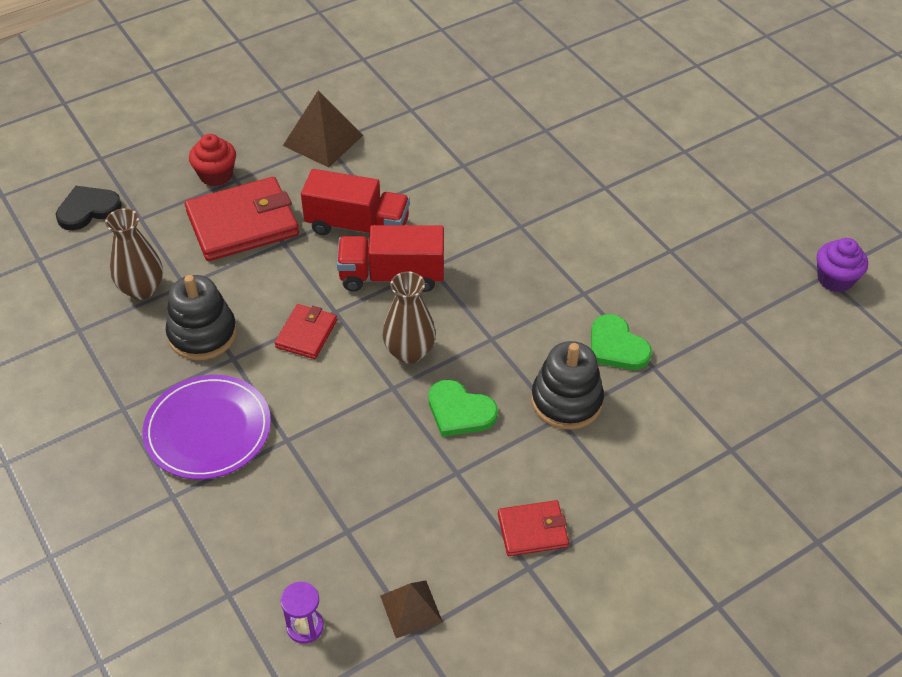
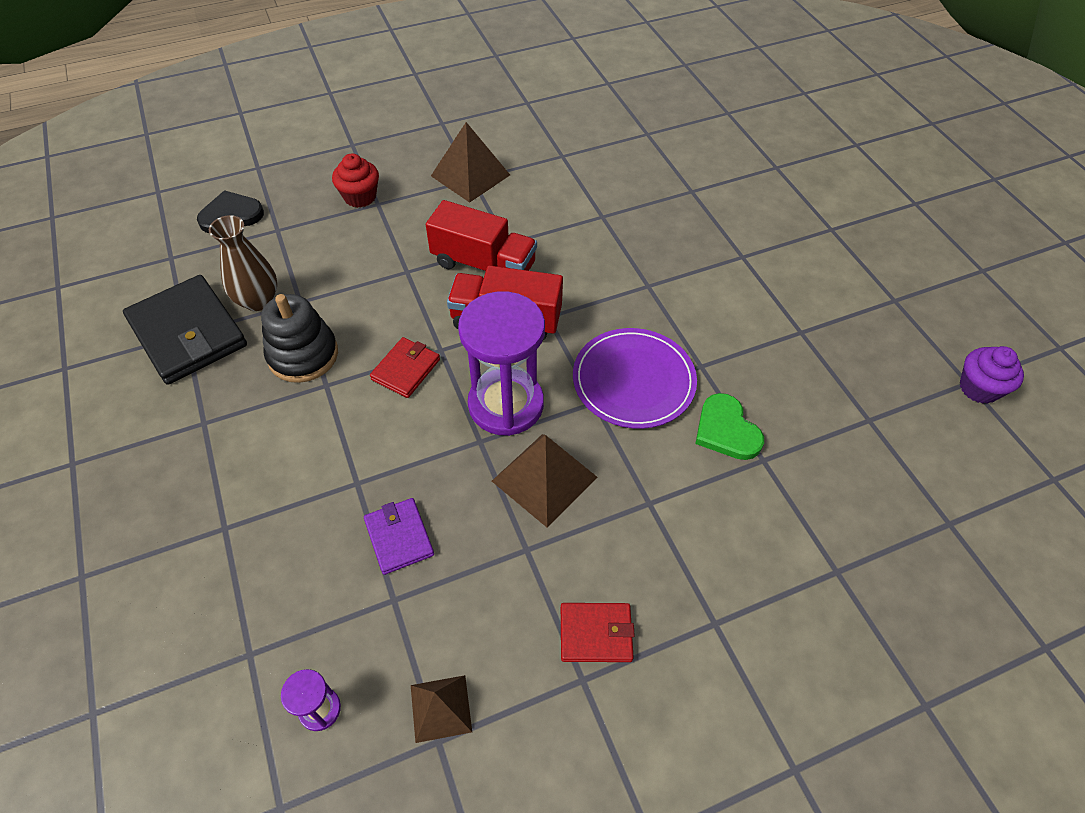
camera: 10 degrees right, 5 degrees up
purple plate [143,375,271,479] -> purple plate moved to [573,328,697,429]
red wallet [185,177,299,261] -> none
brown vase [383,272,436,364] -> purple hourglass [458,291,545,436]
green heart [428,380,498,437] -> brown pyramid [492,434,598,528]
black stacking toy [531,341,604,430] -> none
none -> black wallet [123,275,247,385]
none -> purple wallet [364,498,434,575]

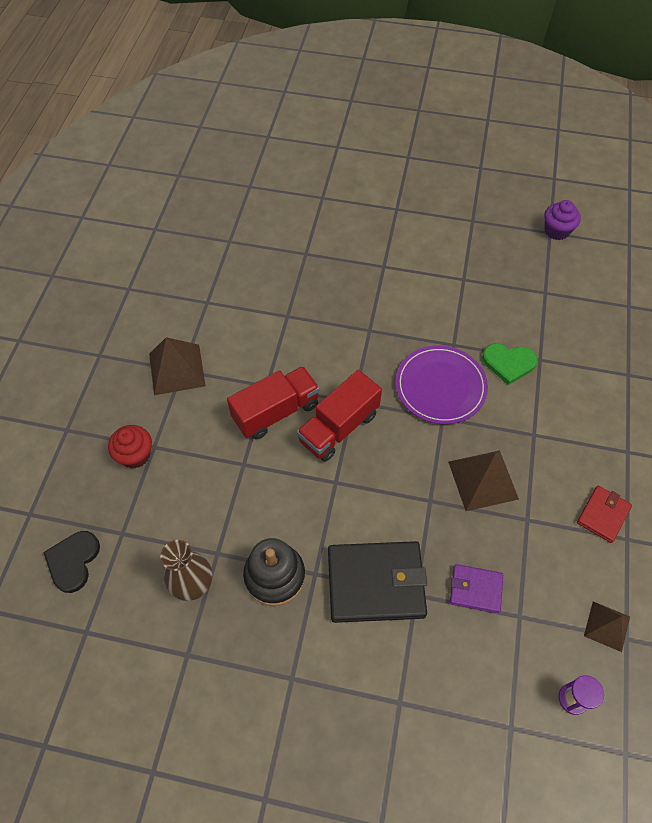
camera: 55 degrees left, 5 degrees up
black wallet [123,275,247,385] -> black wallet moved to [328,541,427,623]
red wallet [370,337,440,398] -> none
purple hourglass [458,291,545,436] -> none

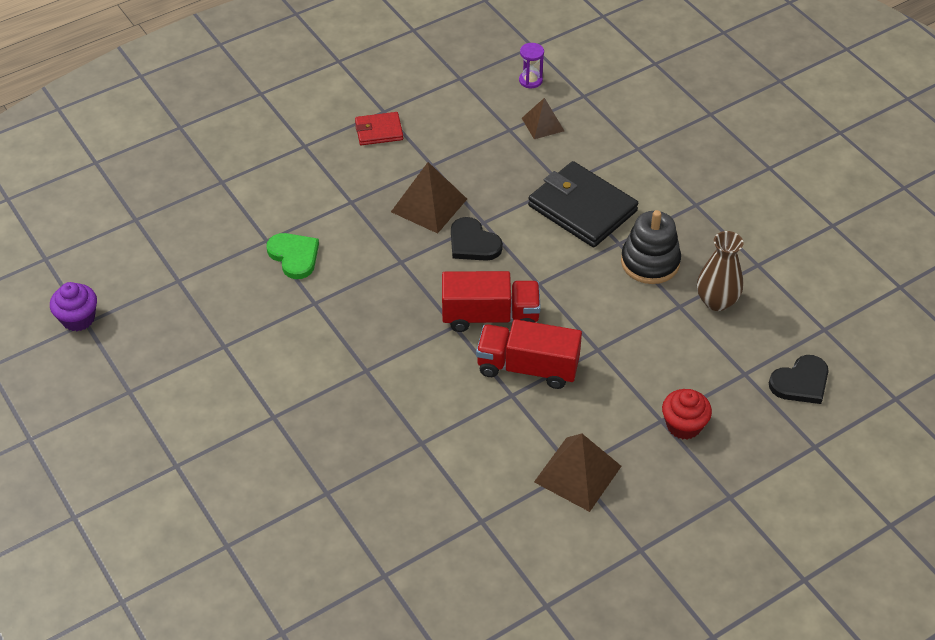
camera: 135 degrees left, 10 degrees down
purple plate [396,345,488,424] -> none
purple wallet [450,564,503,613] -> none
brown pyramid [584,601,630,652] -> brown pyramid moved to [522,98,564,139]
none -> black heart [451,217,503,261]

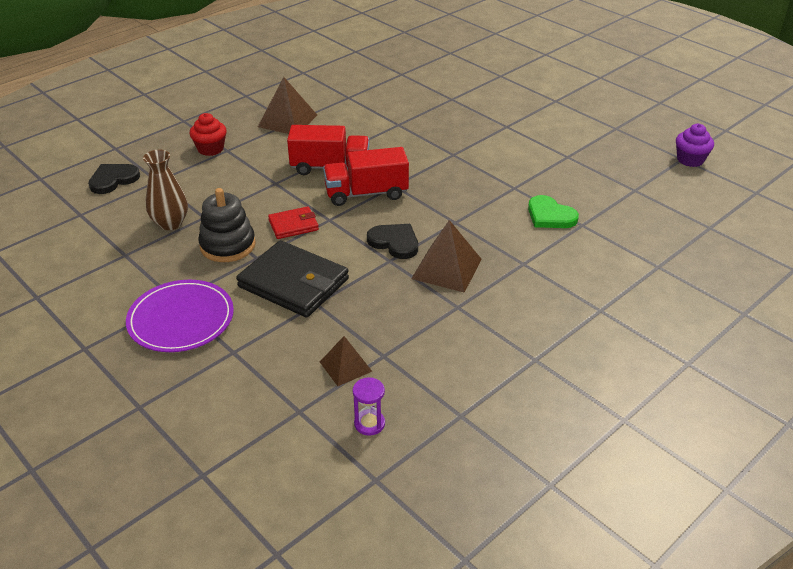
camera: 170 degrees right, 10 degrees down
red wallet [355,112,403,145] -> red wallet moved to [268,206,319,239]
none -> purple plate [126,280,234,352]

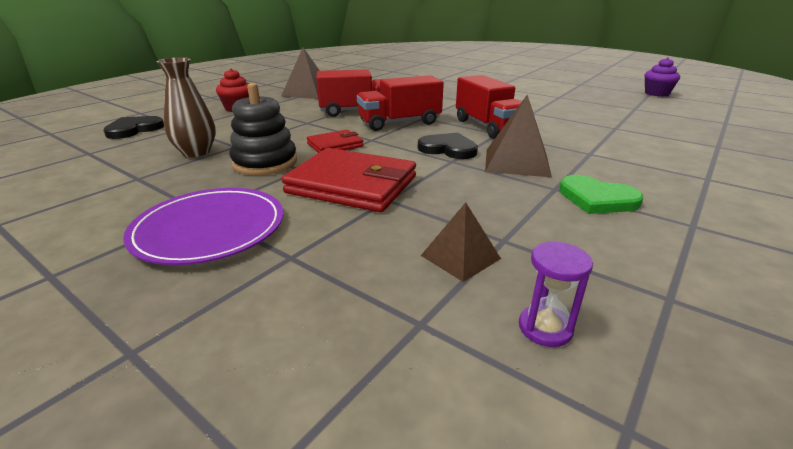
camera: 10 degrees left, 10 degrees down
black wallet [236,240,349,318] -> red wallet [282,148,416,212]
green heart [528,195,579,228] -> green heart moved to [559,175,643,214]
none -> red truck [456,75,522,139]

